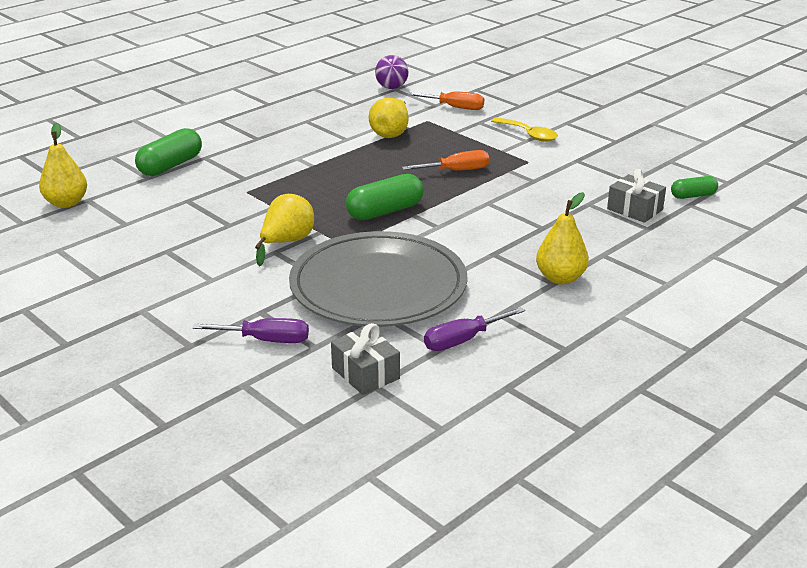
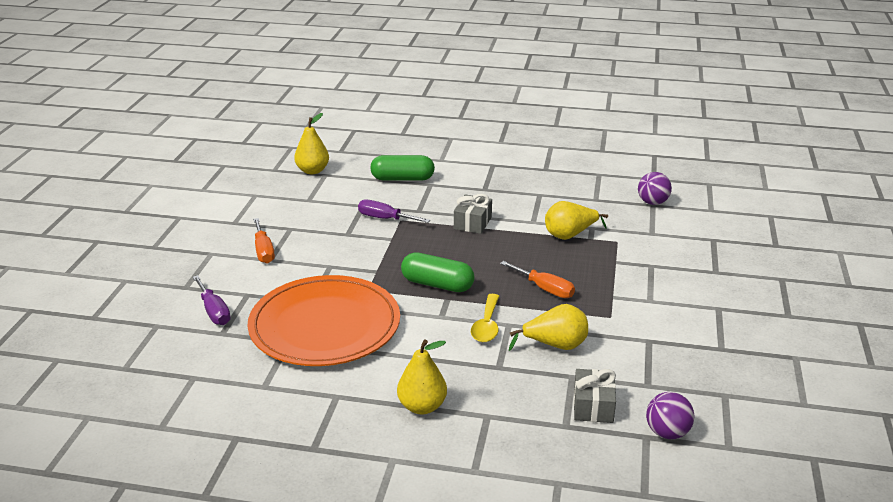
camera: 55 degrees right, 0 degrees up
yellow pear [255,194,314,267] -> yellow pear moved to [509,304,588,351]
grey plate [289,231,468,327] -> orange plate [248,275,400,366]
grey gift [331,323,400,395] -> grey gift moved to [454,194,492,234]
orange screwdriver [407,91,484,110] -> orange screwdriver moved to [253,218,275,264]
purple screwdriver [424,307,525,351] -> purple screwdriver moved to [358,199,430,223]
yellow spoon [491,117,558,142] -> yellow spoon moved to [471,294,499,342]
green capsule [671,176,718,199] -> purple ball [646,392,694,439]

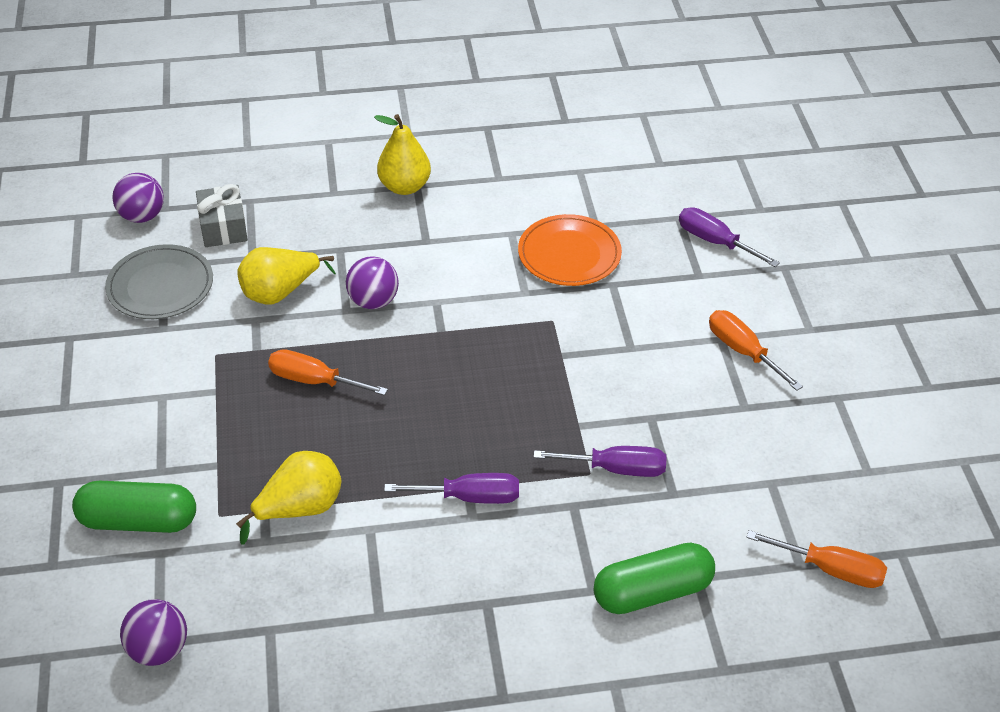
camera: 160 degrees right, 15 degrees up
orange plate [248,275,400,366] -> orange plate [518,214,622,286], size x0.54
yellow pear [294,113,329,174] -> orange screwdriver [746,530,887,588]
green capsule [401,252,475,292] -> green capsule moved to [72,481,196,533]
grey gift [454,194,492,234] -> purple screwdriver [384,473,519,504]
yellow spoon [471,294,499,342] -> purple ball [346,256,399,309]
none -> grey plate [105,244,213,319]

